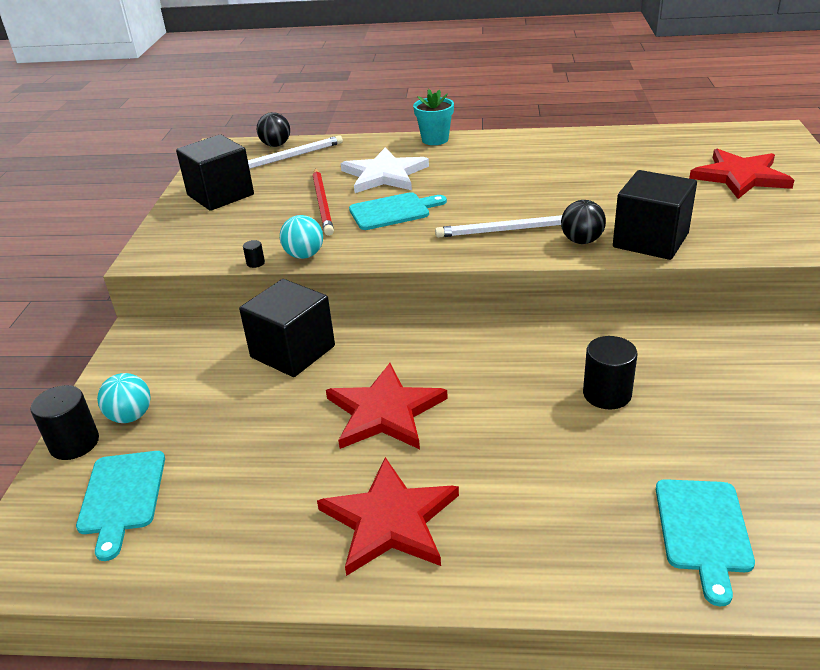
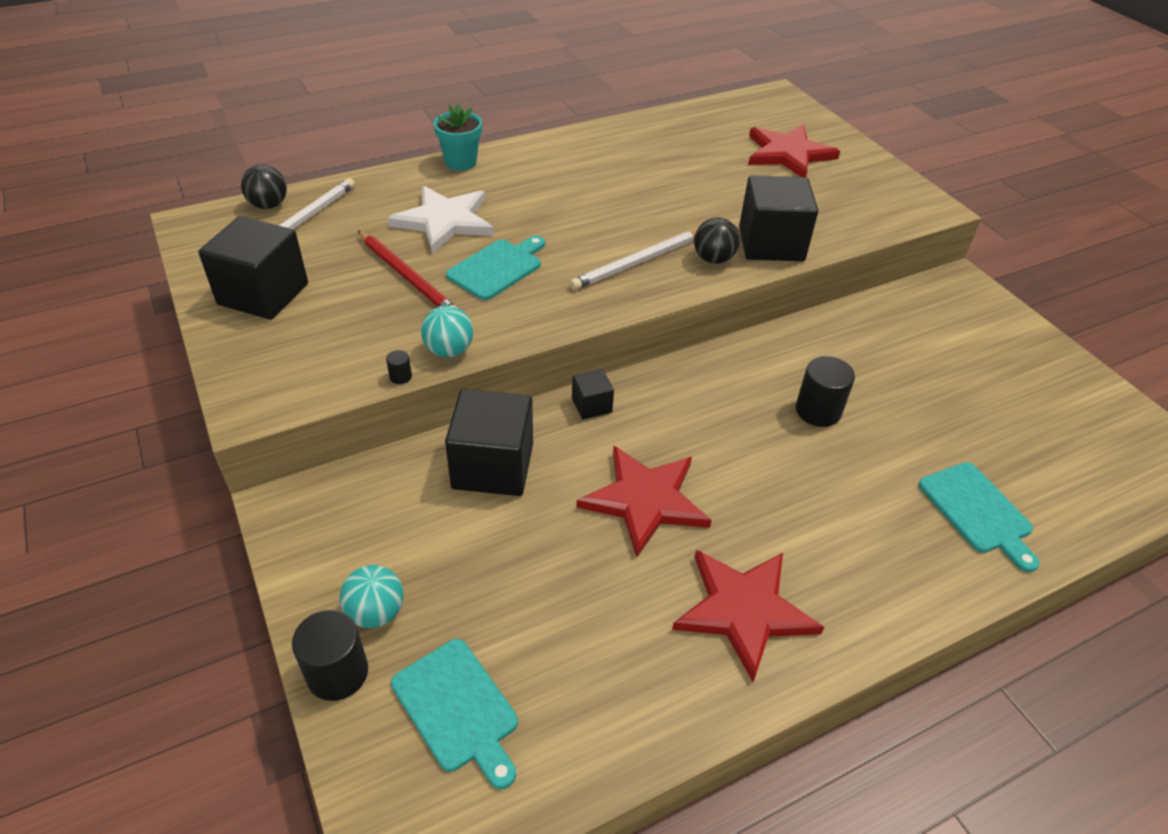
camera: 35 degrees left, 10 degrees up
none -> black cube [572,369,614,419]

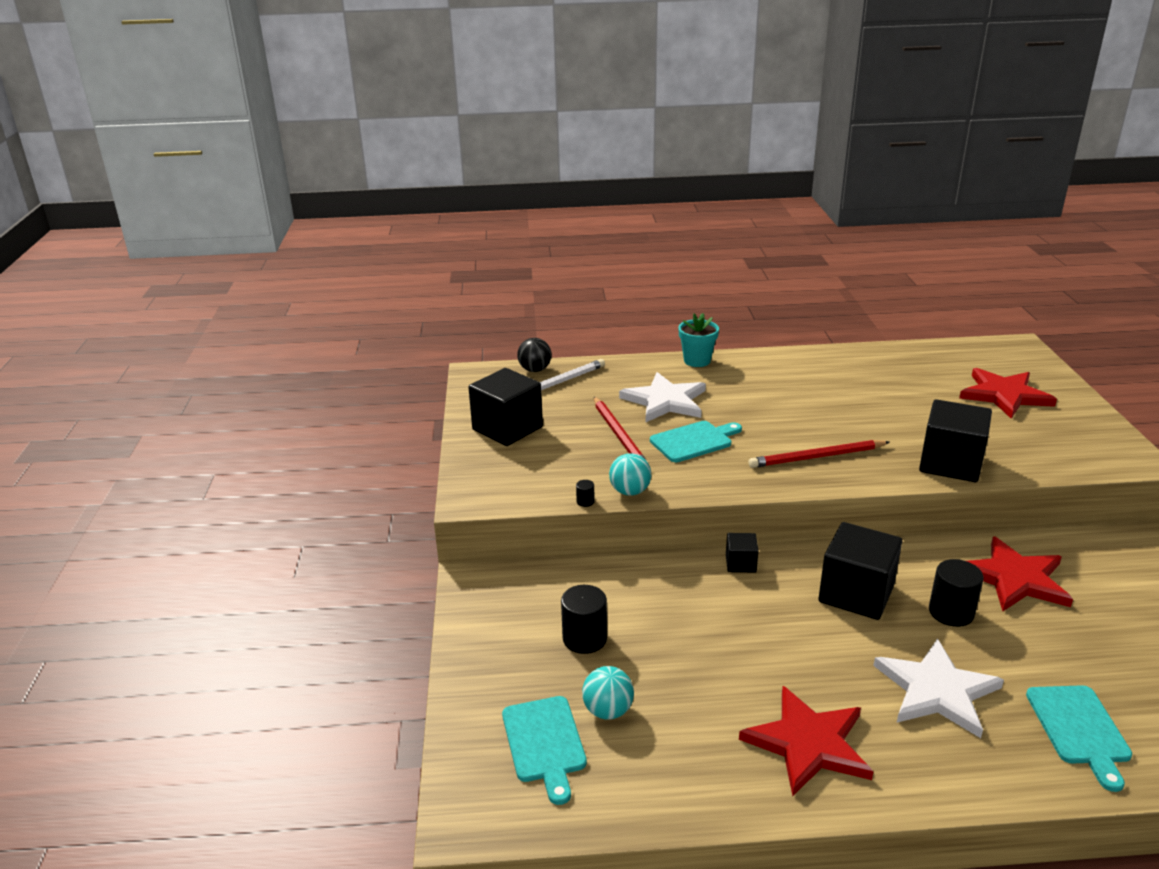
camera: 25 degrees right, 15 degrees down
black cylinder [292,610,368,701] -> black cylinder moved to [561,585,607,654]
turquoise ball [340,565,404,628] -> turquoise ball moved to [582,666,634,720]
black cube [445,389,533,496] -> black cube moved to [818,522,902,620]
white pencil [570,230,697,290] -> red pencil [749,440,890,468]
red star [577,446,712,557] -> red star moved to [967,536,1073,611]
black ball [694,218,740,264] -> none
none -> white star [873,638,1004,738]

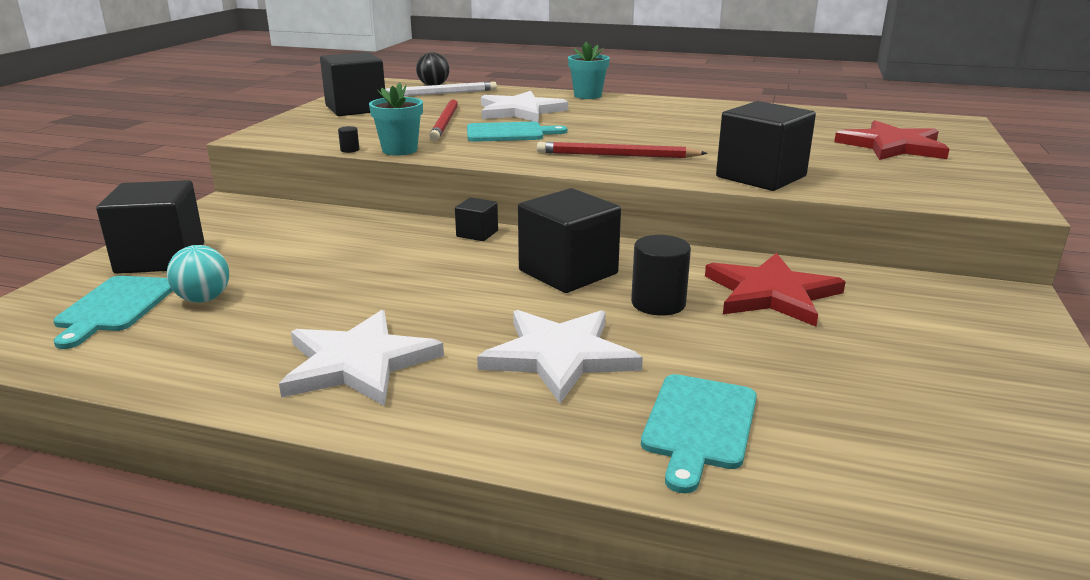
camera: 20 degrees right, 5 degrees down
black cylinder [561,585,607,654] -> none
turquoise ball [609,453,651,496] -> turquoise flower pot [369,82,423,156]
red star [739,686,874,796] -> white star [279,310,444,406]
none -> black cube [96,180,204,274]

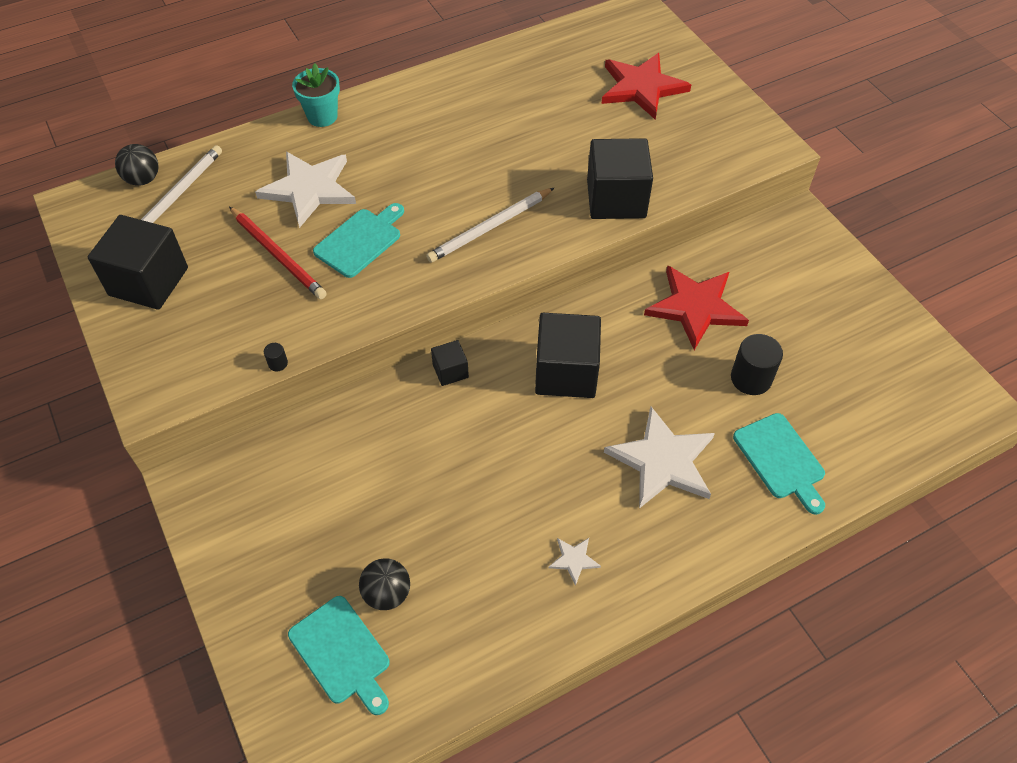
camera: 45 degrees left, 30 degrees up
black cube [96,180,204,274] -> none
turquoise ball [167,245,229,303] -> black ball [359,558,410,610]
white star [279,310,444,406] -> white star [549,538,601,586], size x0.43
turquoise flower pot [369,82,423,156] -> none
red pencil [537,142,708,158] -> white pencil [426,188,554,263]
black cylinder [631,235,691,316] -> black cylinder moved to [731,334,783,395]

